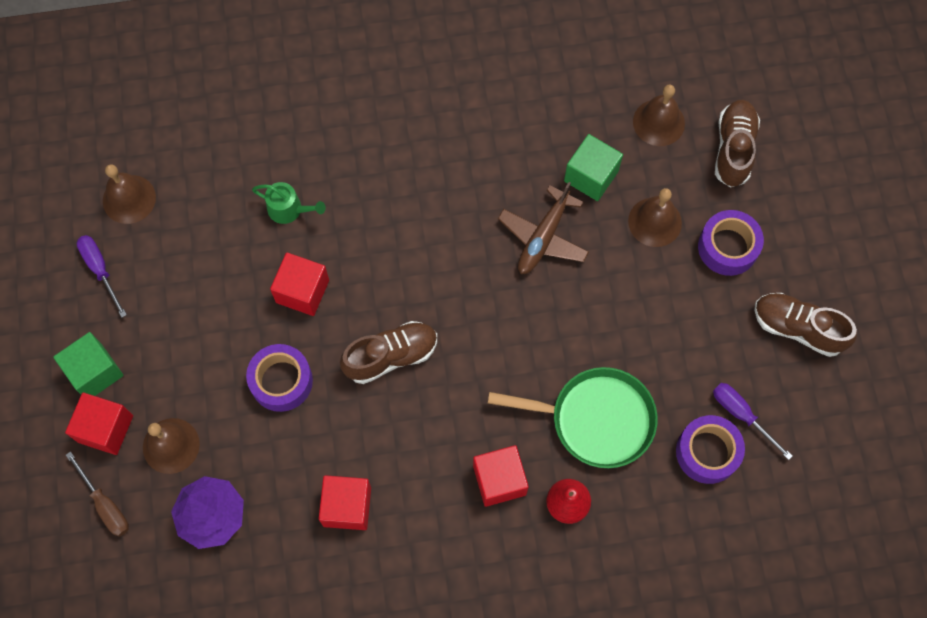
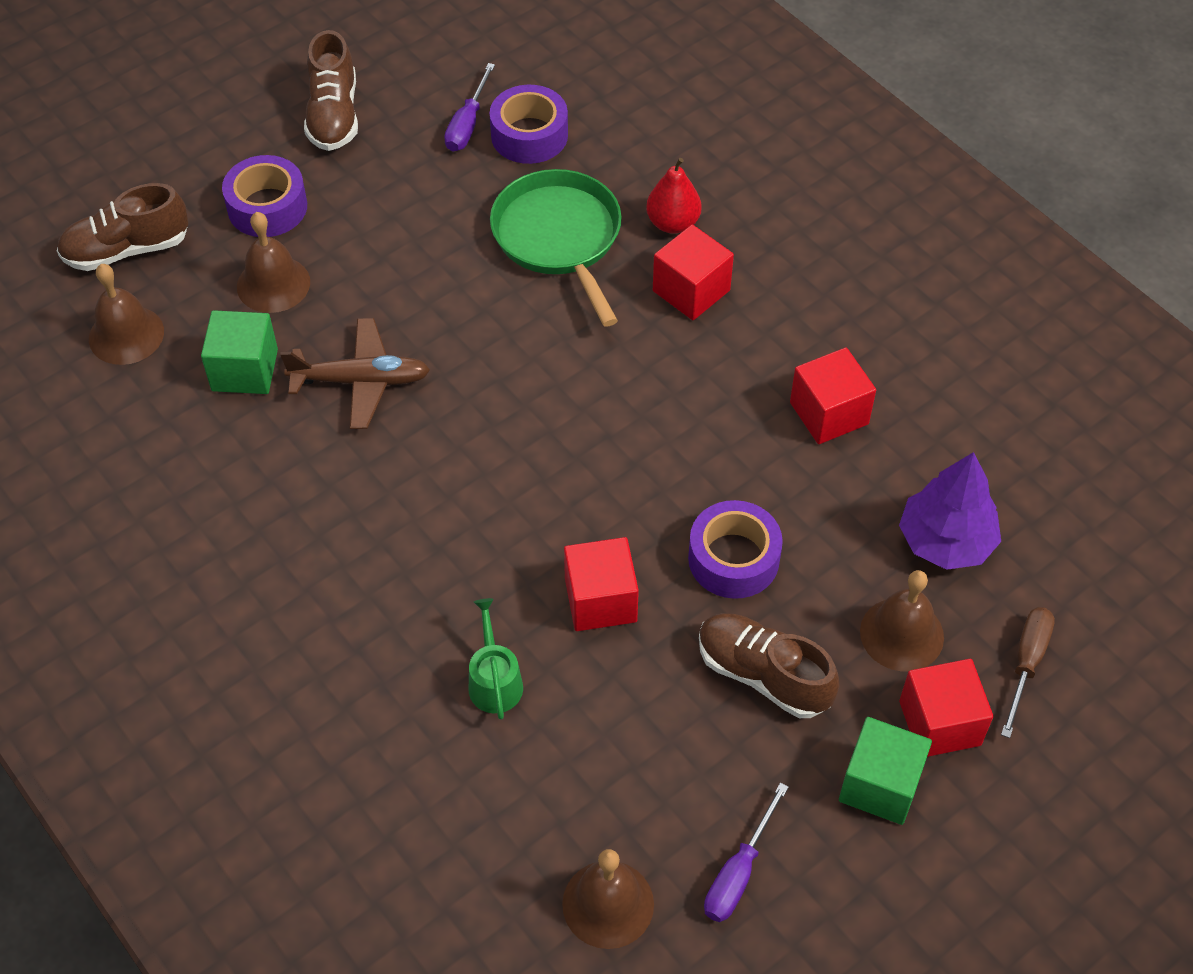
camera: 120 degrees left, 15 degrees down
brown shoe [340,321,437,384] -> brown shoe moved to [699,613,840,718]

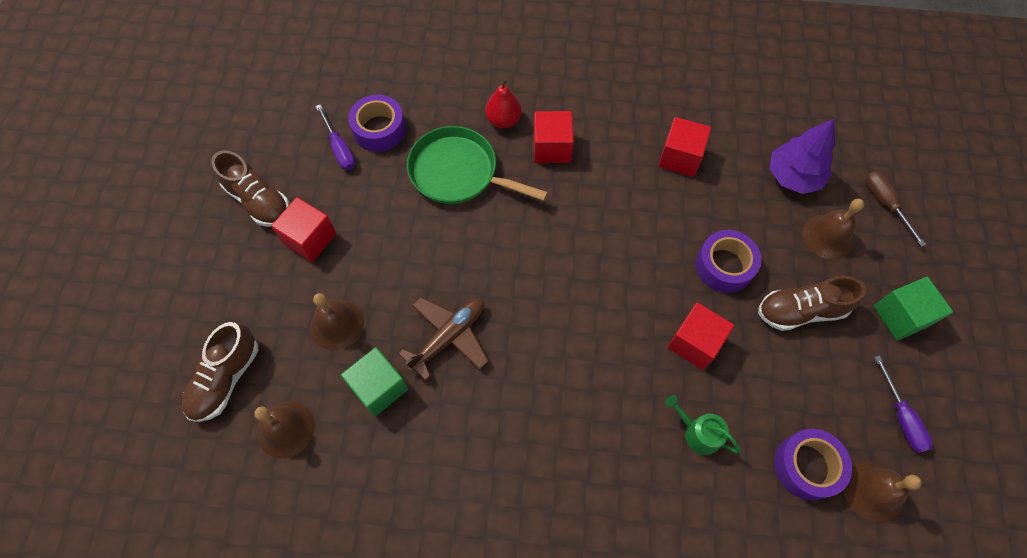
camera: 45 degrees left, 10 degrees up
purple tape [222,155,307,237] -> purple tape moved to [774,429,852,500]
red cube [899,659,993,757] -> red cube moved to [271,197,336,262]

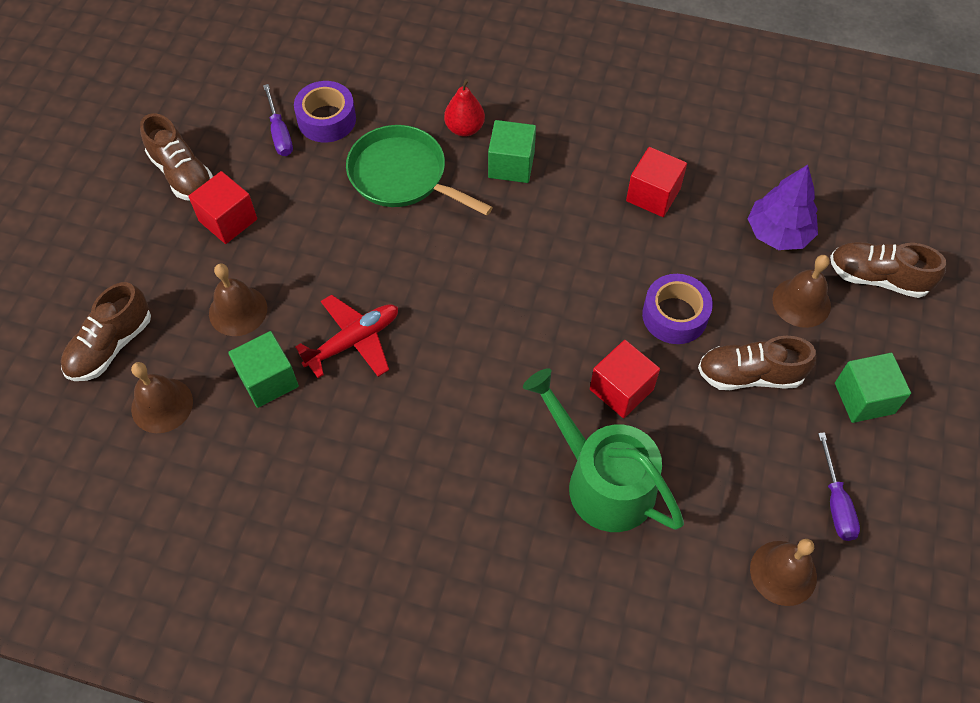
camera: 10 degrees right, 5 degrees down
brown plane [399,297,488,380] -> red plane [295,295,398,378]
red cube [533,111,574,163] -> green cube [488,120,536,183]
green watering can [665,395,741,455] -> green watering can [523,368,684,532], size x2.13
purple tape [774,429,852,500] -> none
brown screwdriver [866,172,926,247] -> brown shoe [830,242,946,298]

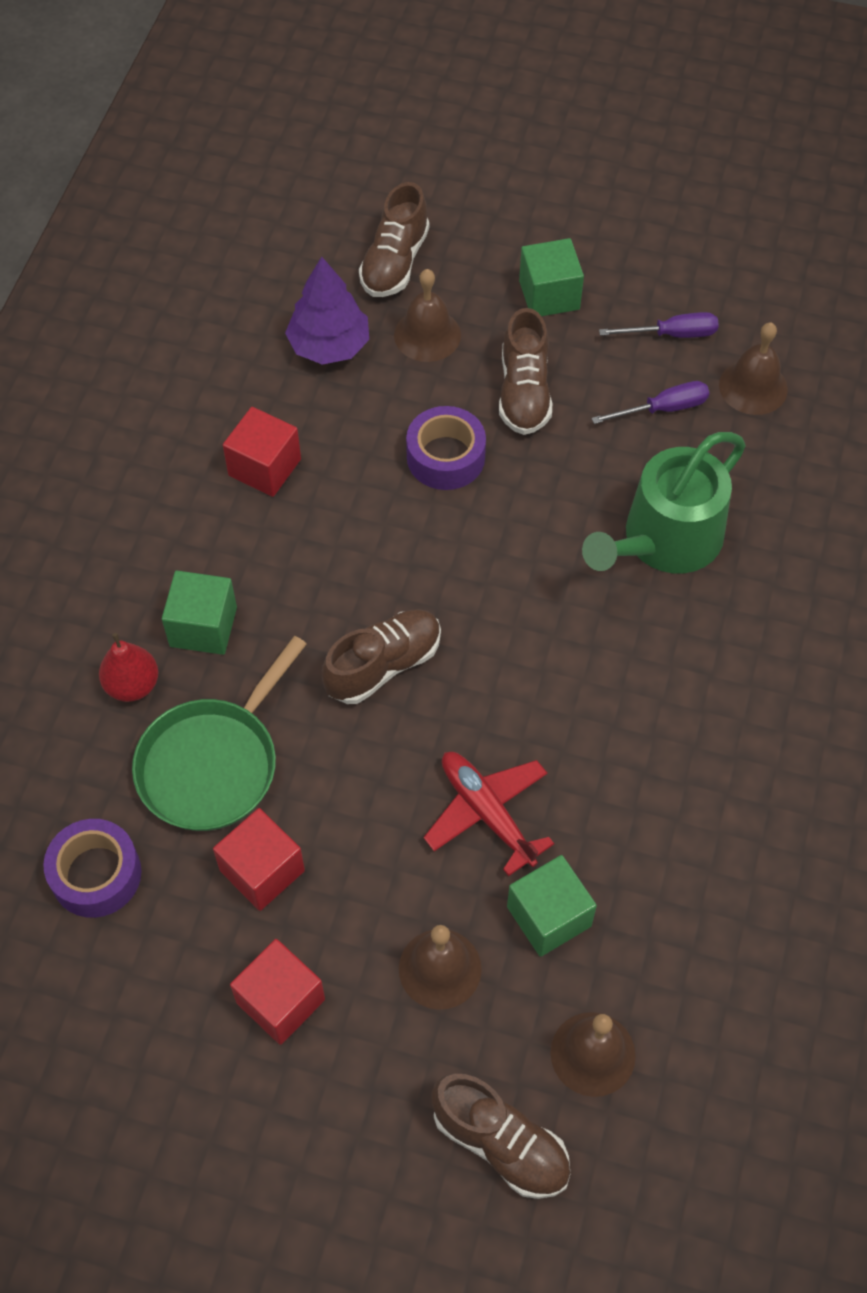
camera: 90 degrees left, 0 degrees up
brown shoe [140,113,213,201] -> brown shoe moved to [322,609,441,704]
purple screwdriver [263,84,293,156] -> purple screwdriver moved to [591,381,709,424]
red cube [590,340,660,418] -> red cube moved to [213,808,305,911]

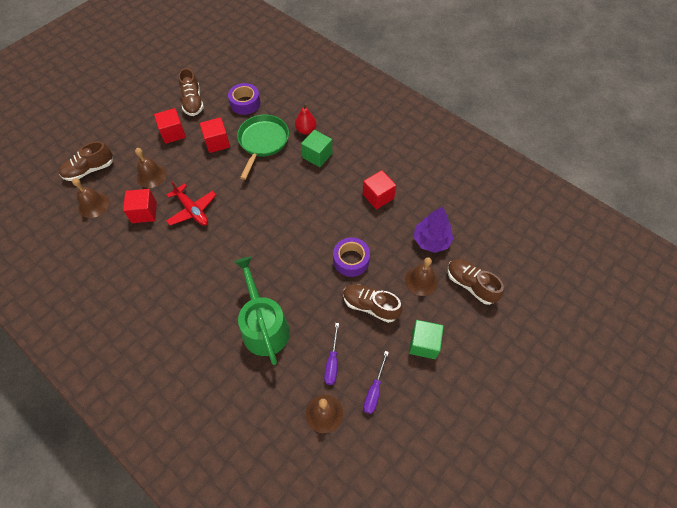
camera: 115 degrees right, 0 degrees up
green pan [132,636,307,831] -> green pan turned 45 degrees clockwise [237,115,289,180]
brown shoe [322,609,441,704] -> brown shoe moved to [179,68,204,116]
red plane [423,752,554,876] -> red plane turned 60 degrees clockwise [166,181,216,226]
green cube [507,855,597,957] -> red cube [123,189,157,223]

